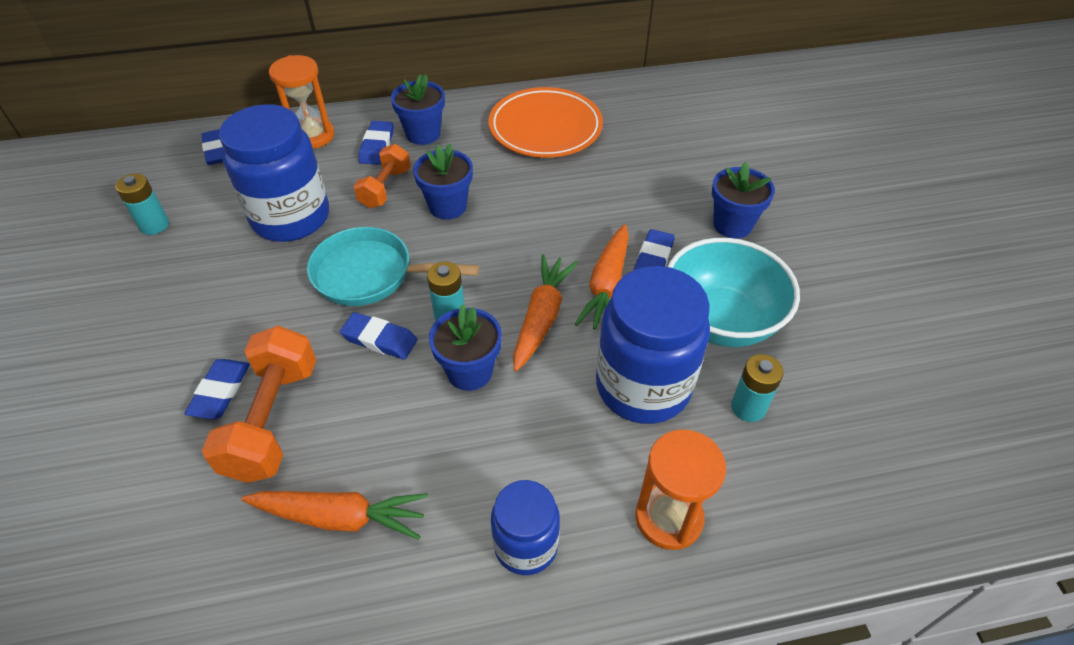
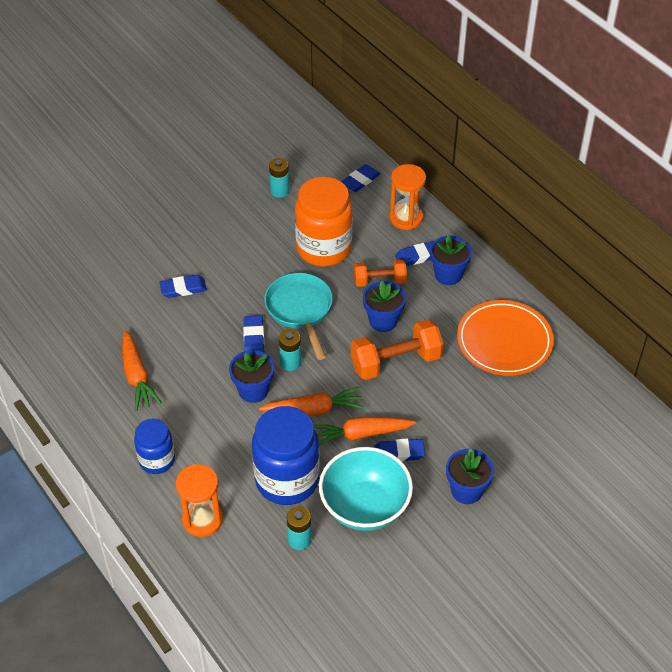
camera: 65 degrees right, 0 degrees up
orange dumbbell [202,326,316,483] -> orange dumbbell moved to [351,319,444,380]
blue jar [219,104,329,242] -> orange jar [295,177,353,267]

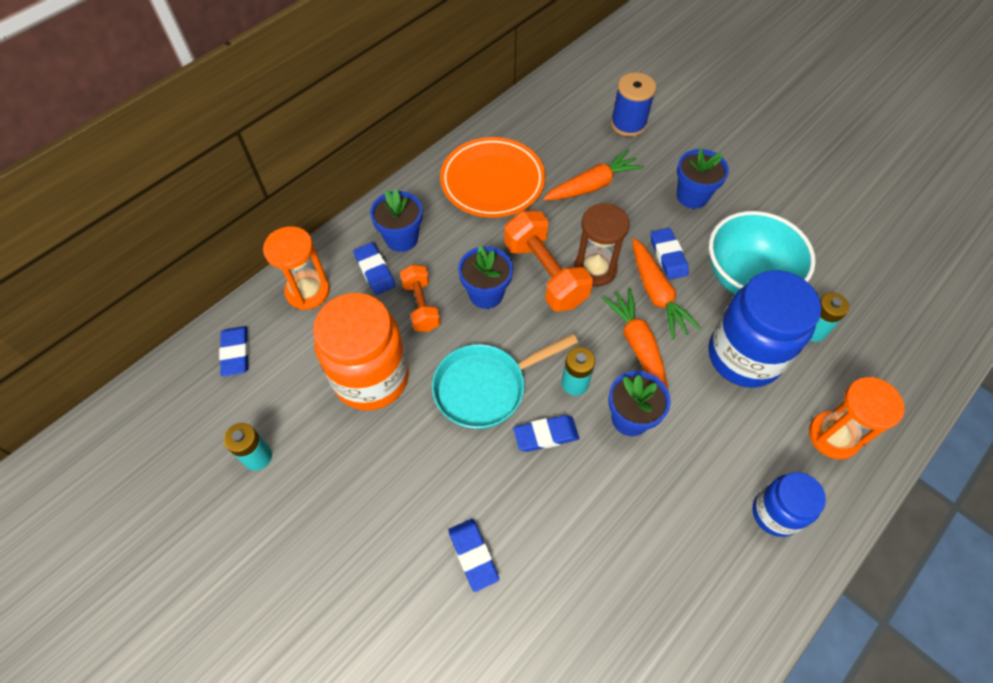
camera: 100 degrees left, 10 degrees up
orange carrot [122,330,162,411] -> orange carrot moved to [543,149,644,200]
blue eraser [341,164,380,192] -> blue eraser turned 45 degrees clockwise [219,326,249,377]
none -> brown hourglass [574,203,630,287]
none -> blue spool [611,72,656,137]

